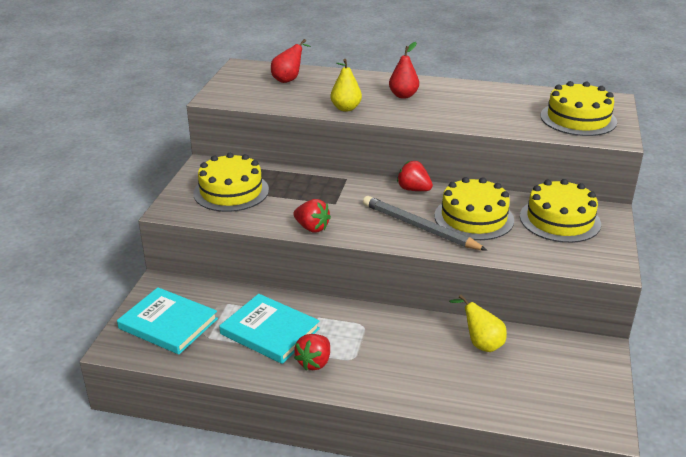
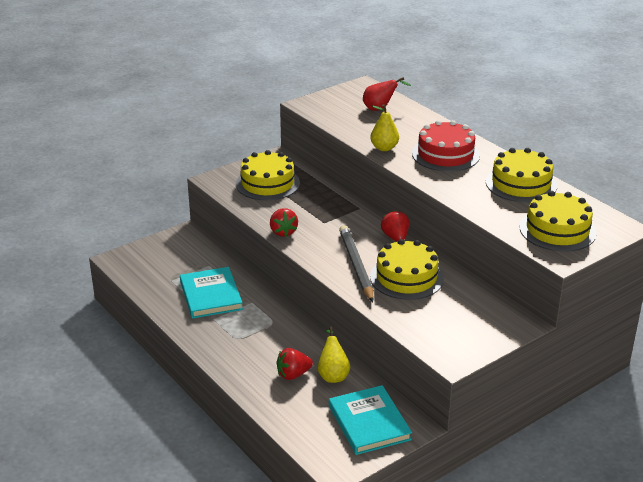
camera: 40 degrees right, 0 degrees up
turquoise book [117,287,218,354] -> turquoise book moved to [329,385,412,455]
red strawberry [294,334,330,370] -> red strawberry moved to [276,348,313,380]
red pear [389,42,419,99] -> red cake [412,120,480,172]
yellow cake [520,179,601,243] -> yellow cake moved to [486,148,557,203]

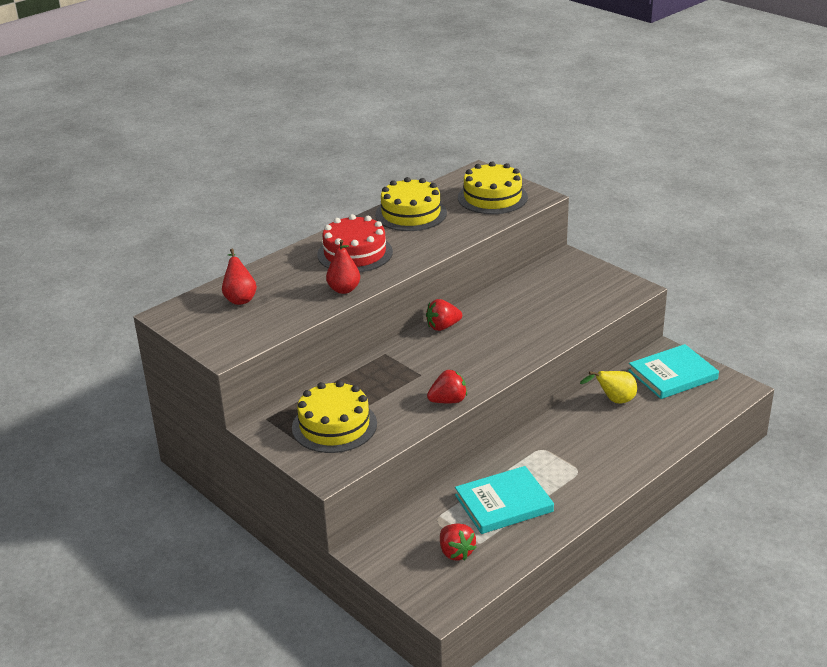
camera: 95 degrees left, 0 degrees up
red strawberry [276,348,313,380] -> red strawberry moved to [440,524,477,561]
grey pencil [339,225,374,302] -> none
yellow pear [370,104,399,151] -> red pear [326,240,360,294]
yellow cake [370,239,444,300] -> none

